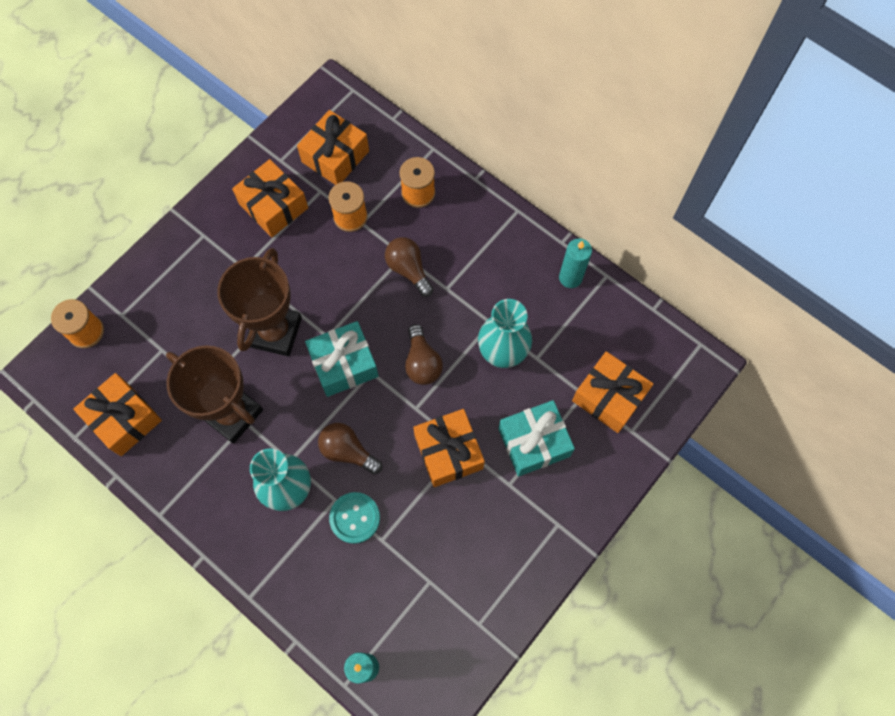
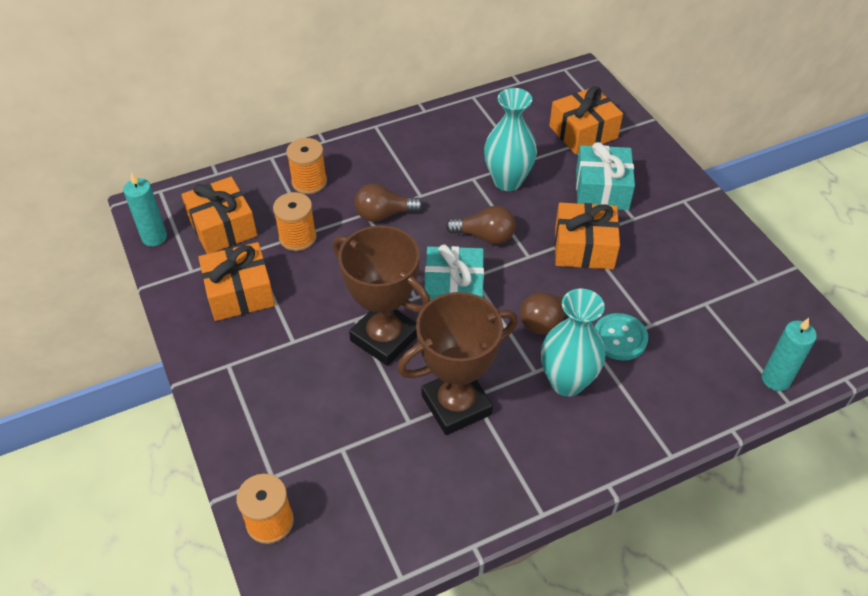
camera: 65 degrees left, 20 degrees down
orange gift [73,373,162,456] -> none
turquoise candle [559,238,592,288] -> turquoise candle moved to [123,172,167,246]

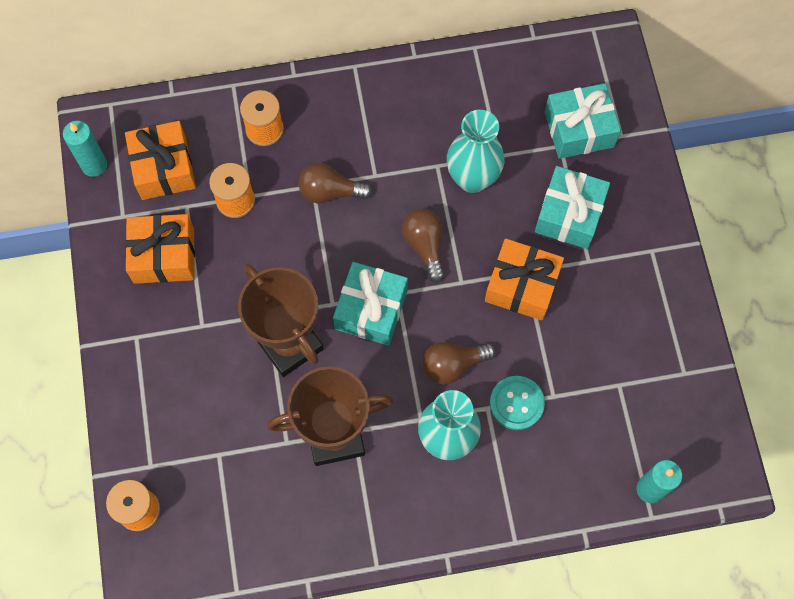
camera: 15 degrees right, 20 degrees up
brown light bulb [446,206,516,244] -> brown light bulb turned 135 degrees counterclockwise [402,209,445,283]
orange gift [549,86,623,154] -> turquoise gift [545,83,621,159]

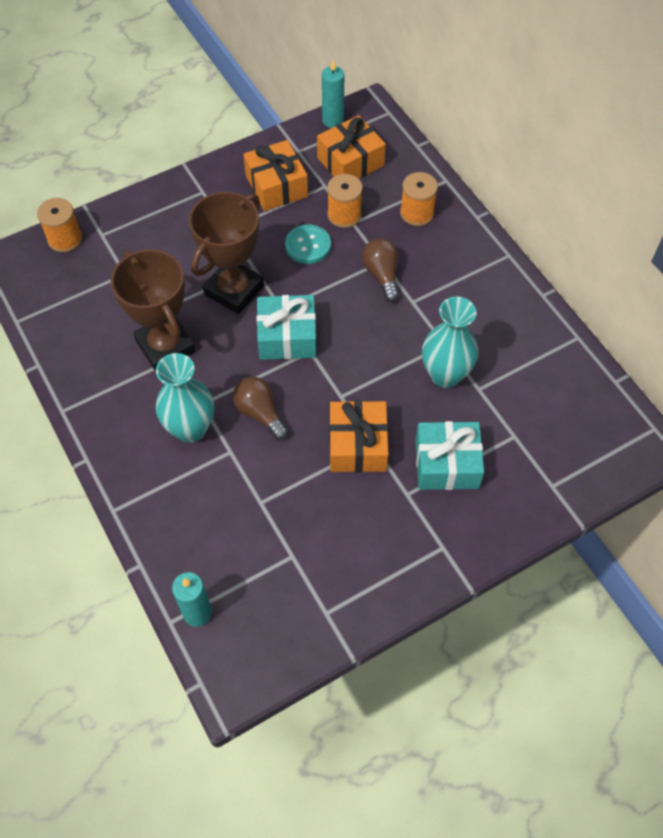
camera: 70 degrees right, 10 degrees down
brown light bulb [402,209,445,283] -> none
turquoise button [490,376,545,430] -> turquoise button moved to [285,224,331,264]
turquoise gift [545,83,621,159] -> none

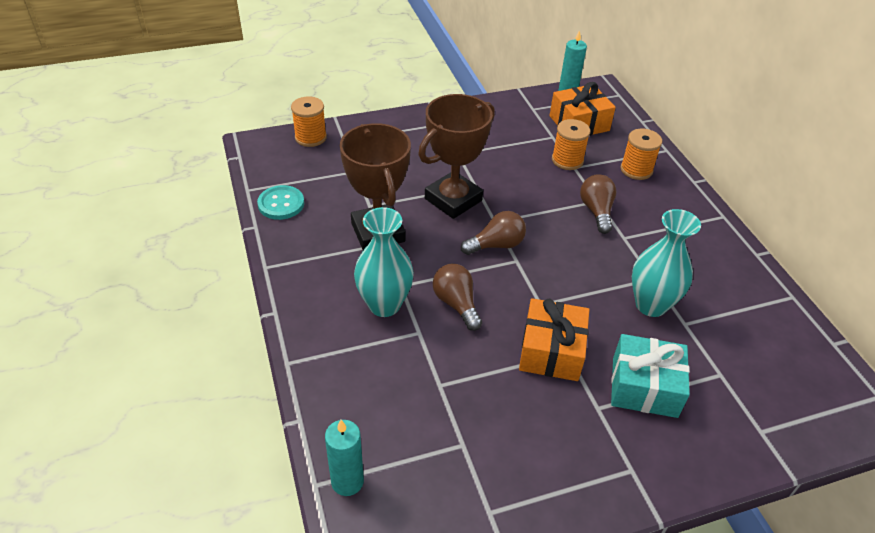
camera: 10 degrees right, 15 degrees down
orange gift [243,140,308,211] -> none
turquoise gift [257,295,316,360] -> brown light bulb [461,211,526,255]
turquoise button [285,224,331,264] -> turquoise button moved to [257,185,304,220]

